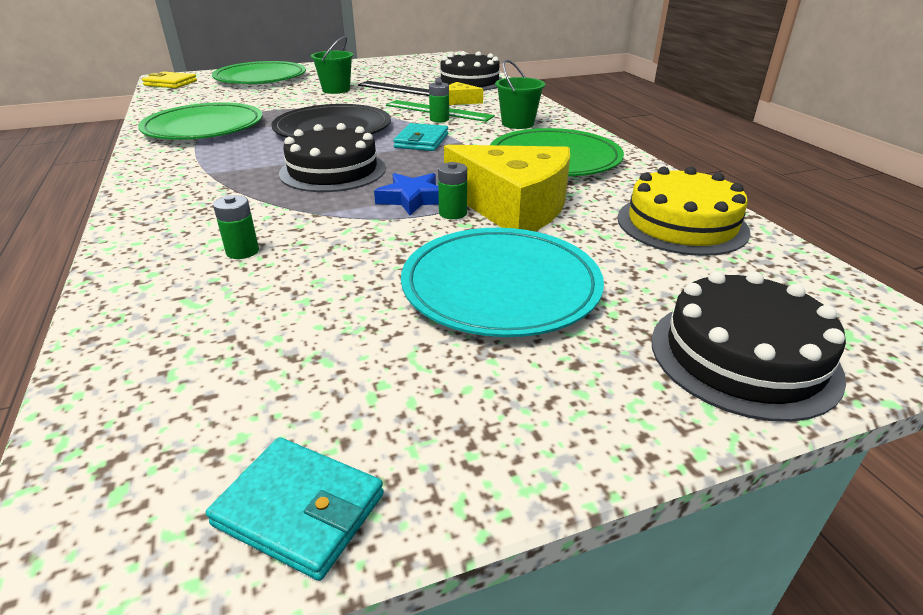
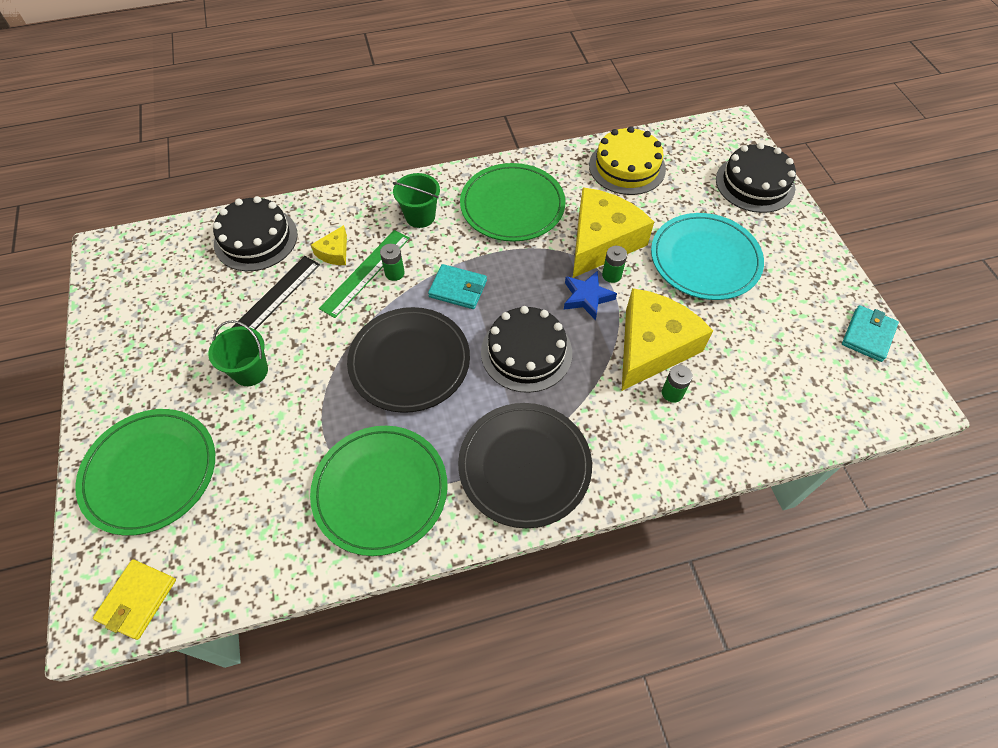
camera: 85 degrees left, 25 degrees up
none -> black plate [458,403,592,528]
none -> yellow cheese [622,288,713,391]

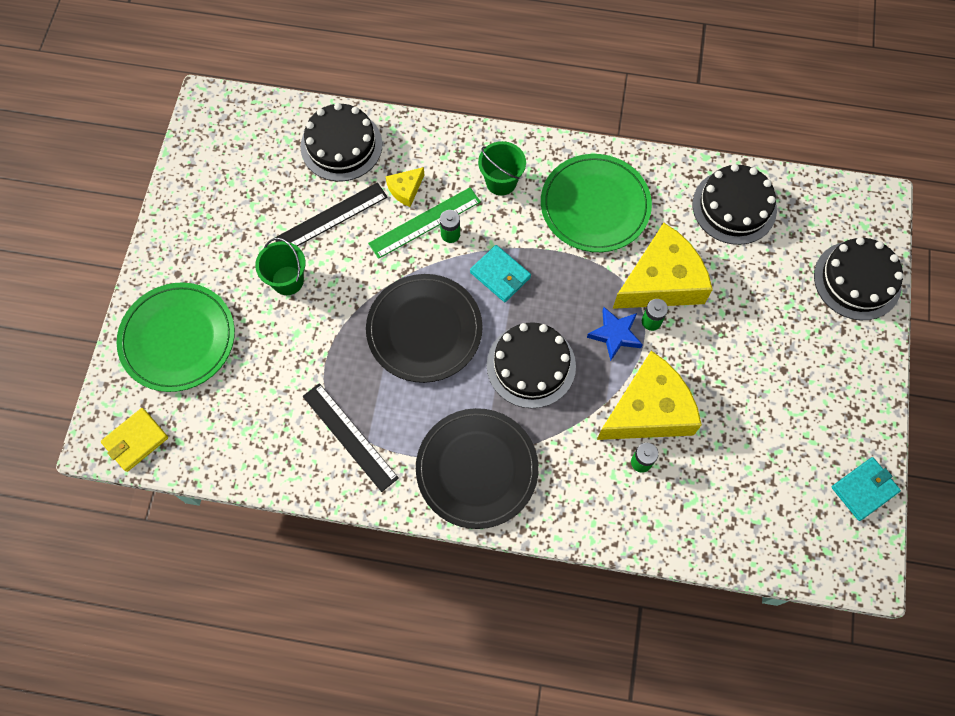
camera: 25 degrees right, 10 degrees up
green plate [310,426,448,556] -> black ruler [303,383,399,492]
yellow cake [589,126,666,195] -> black cake [693,164,777,245]
turquoise plate [651,213,764,300] -> none

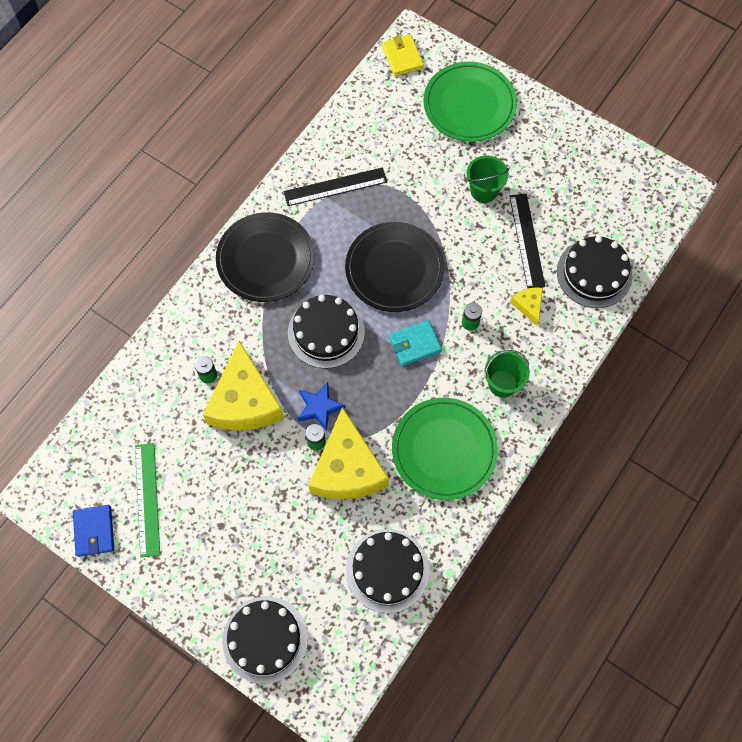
camera: 115 degrees right, 0 degrees up
green ruler [368,187,481,259] -> green ruler moved to [135,443,160,558]
turquoise wallet [831,457,901,521] -> blue wallet [73,505,114,557]

